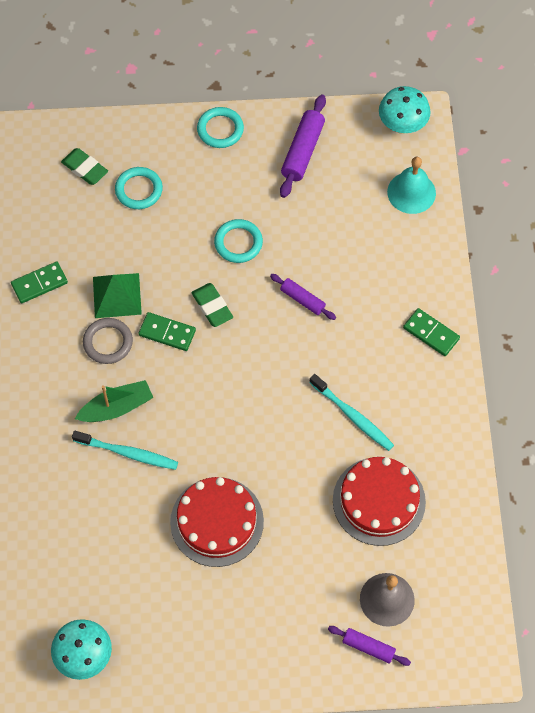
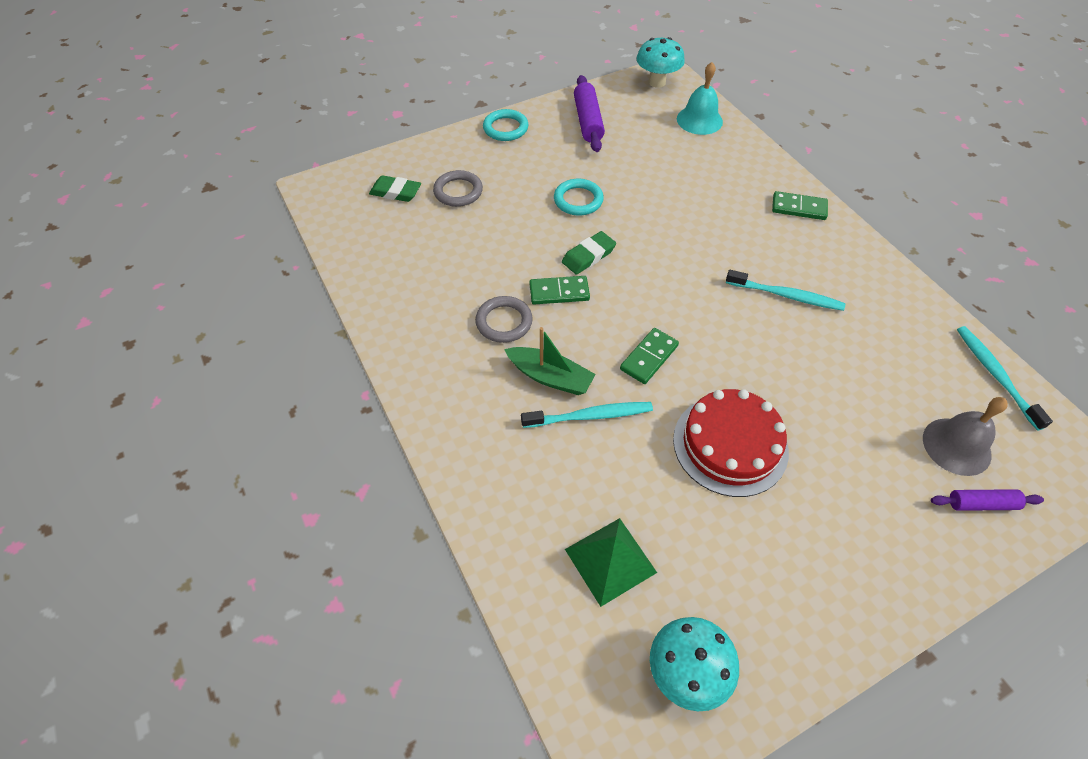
camera: 25 degrees left, 10 degrees down
green domino [11,262,68,303] -> green domino moved to [620,328,679,384]
green boat [75,380,153,422] -> green boat turned 75 degrees clockwise [504,327,596,395]
green pyramid [93,273,142,318] -> green pyramid moved to [565,518,657,607]
turquoise ring [115,167,163,209] -> grey ring [433,170,483,207]
green eraser [191,283,233,327] -> green eraser turned 75 degrees counterclockwise [562,231,616,274]
purple rolling pin [270,274,336,320] -> none
red cake [333,457,426,546] -> none
none -> turquoise toothbrush [957,326,1053,431]

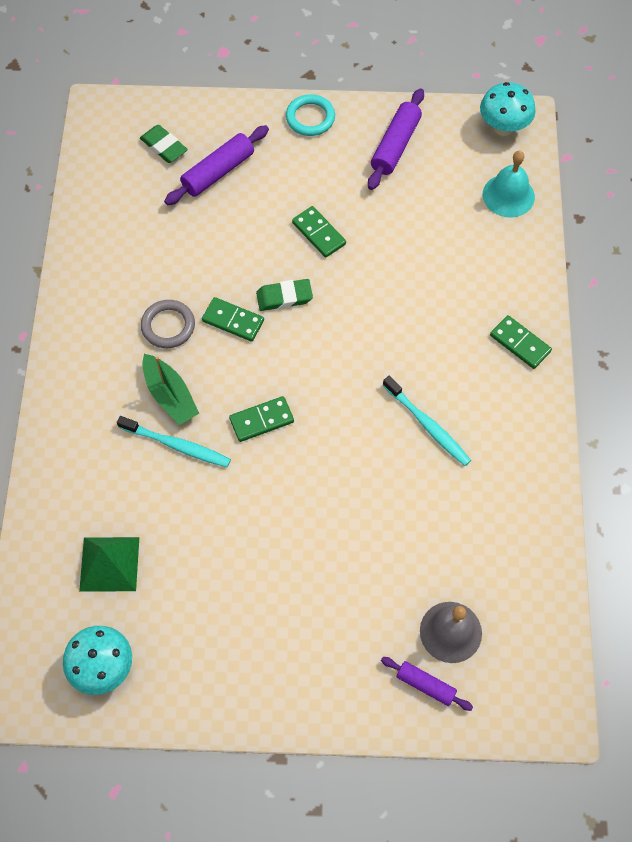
camera: 30 degrees right, 10 degrees up
grey ring [433,170,483,207] -> purple rolling pin [164,125,269,205]
turquoise ring [554,179,604,215] -> green domino [292,206,346,258]
red cake [673,389,789,497] -> none
turquoise toothbrush [957,326,1053,431] -> none

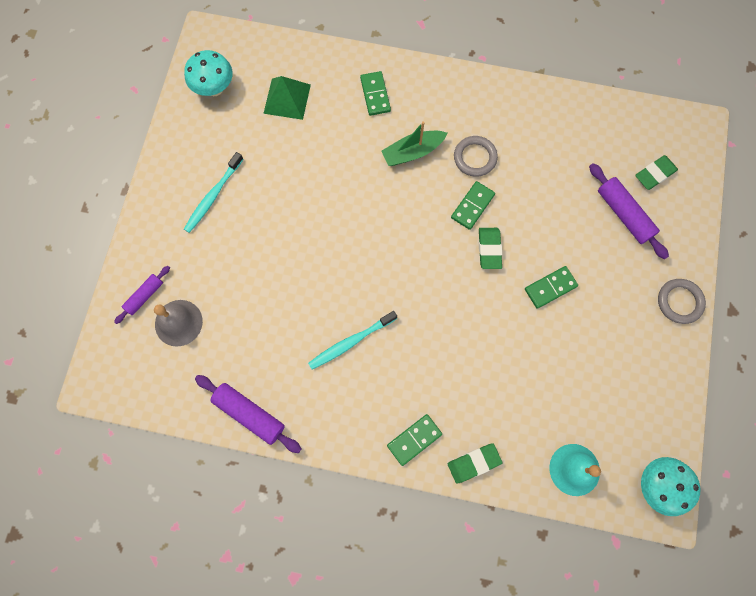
camera: 100 degrees right, 10 degrees up
turquoise toothbrush [117,416,231,467] -> turquoise toothbrush moved to [184,152,243,233]
green domino [229,396,294,442] -> green domino moved to [360,71,391,116]
turquoise ring [286,94,335,136] -> grey ring [658,279,706,324]
purple rolling pin [368,88,424,190] -> purple rolling pin moved to [195,375,301,453]
none -> green eraser [448,443,502,484]

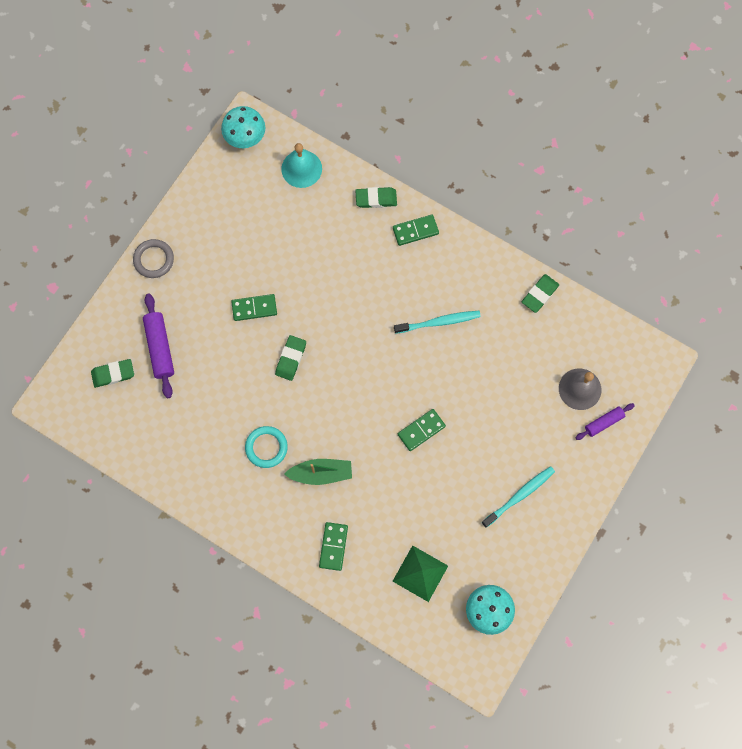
camera: 160 degrees left, 0 degrees up
purple rolling pin [195,375,301,453] -> green eraser [522,274,559,313]
green domino [451,181,495,230] -> green domino moved to [398,409,446,451]
grey ring [454,136,498,177] -> turquoise ring [245,426,288,468]

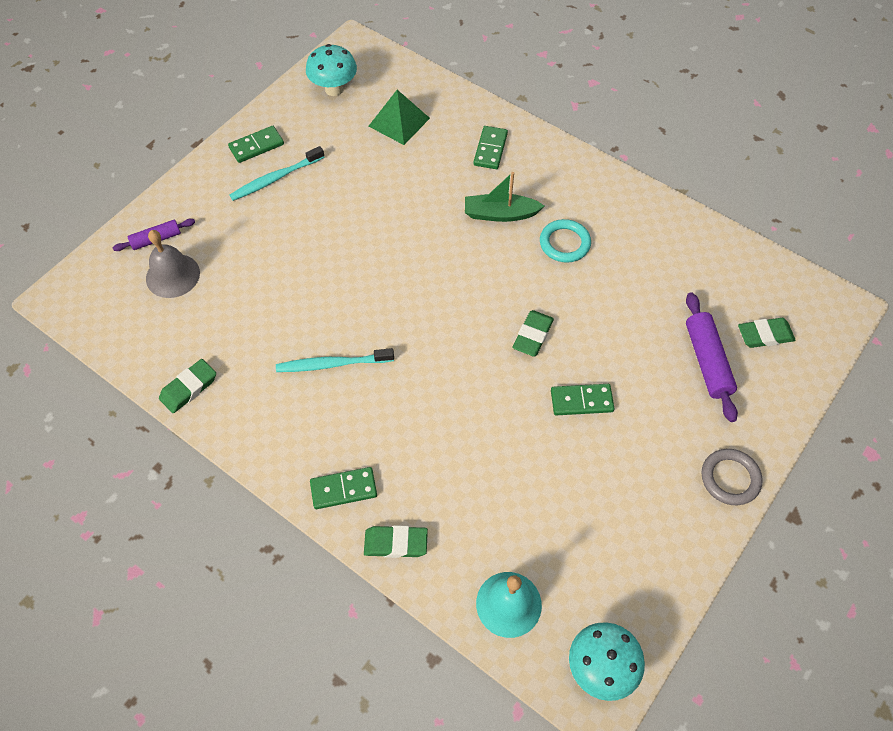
camera: 175 degrees left, 15 degrees down
green domino [398,409,446,451] -> green domino moved to [228,126,284,163]

